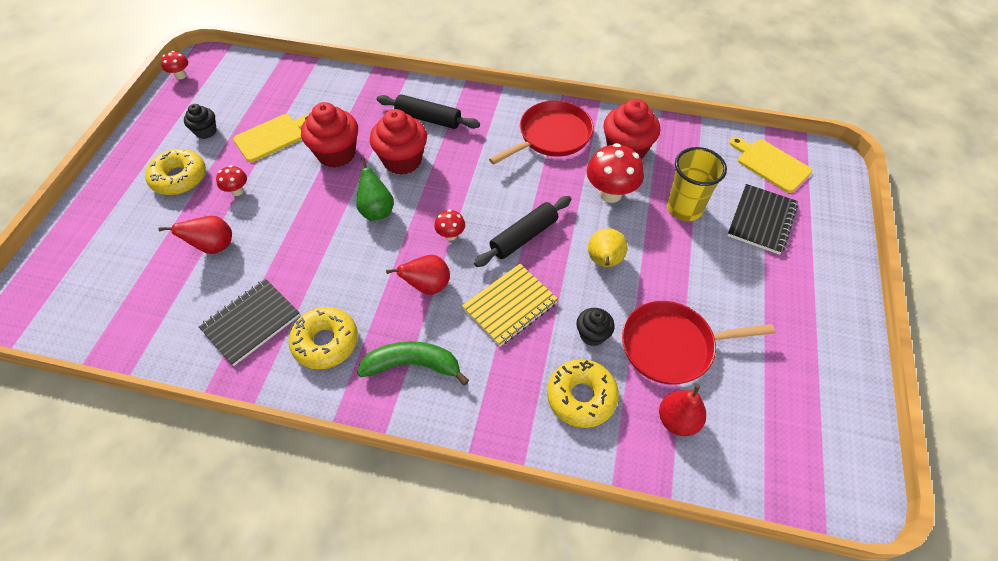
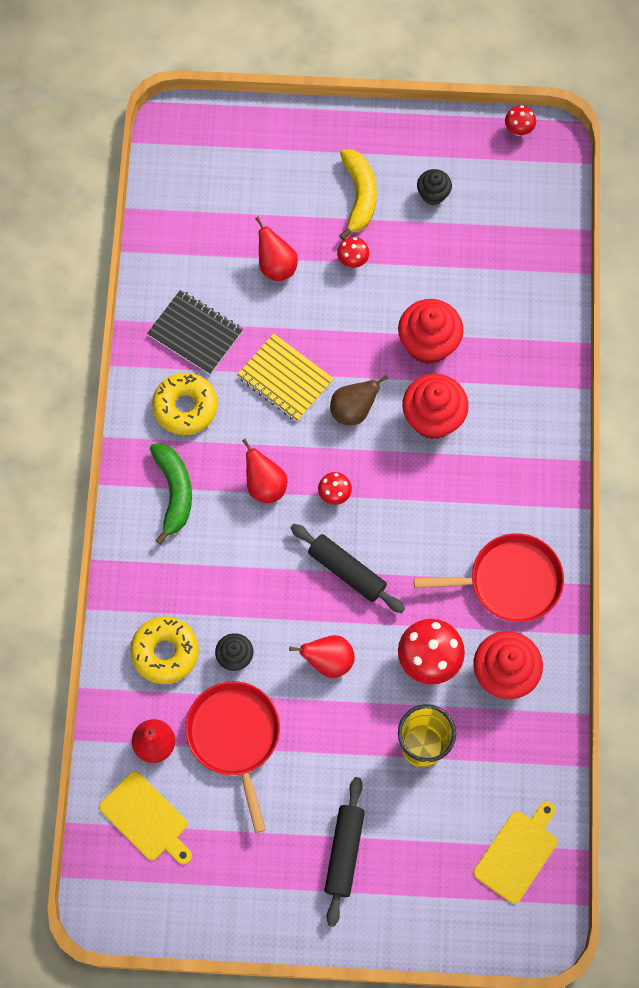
camera: 80 degrees right, 15 degrees up
yellow donut [145,148,206,195] -> yellow banana [339,149,377,240]
yellow cutting board [233,114,309,162] -> yellow cutting board moved to [99,771,192,865]
green pear [356,157,394,221] -> brown pear [330,375,388,425]
black rolling pin [377,94,480,129] -> black rolling pin moved to [324,777,365,927]
yellow notebook [462,264,559,346] -> yellow notebook moved to [237,333,334,422]
red pan [489,100,594,165] -> red pan turned 45 degrees counterclockwise [414,533,564,622]
yellow pear [588,228,627,267] -> red pear [289,635,355,678]
black notebook [727,184,798,255] -> none

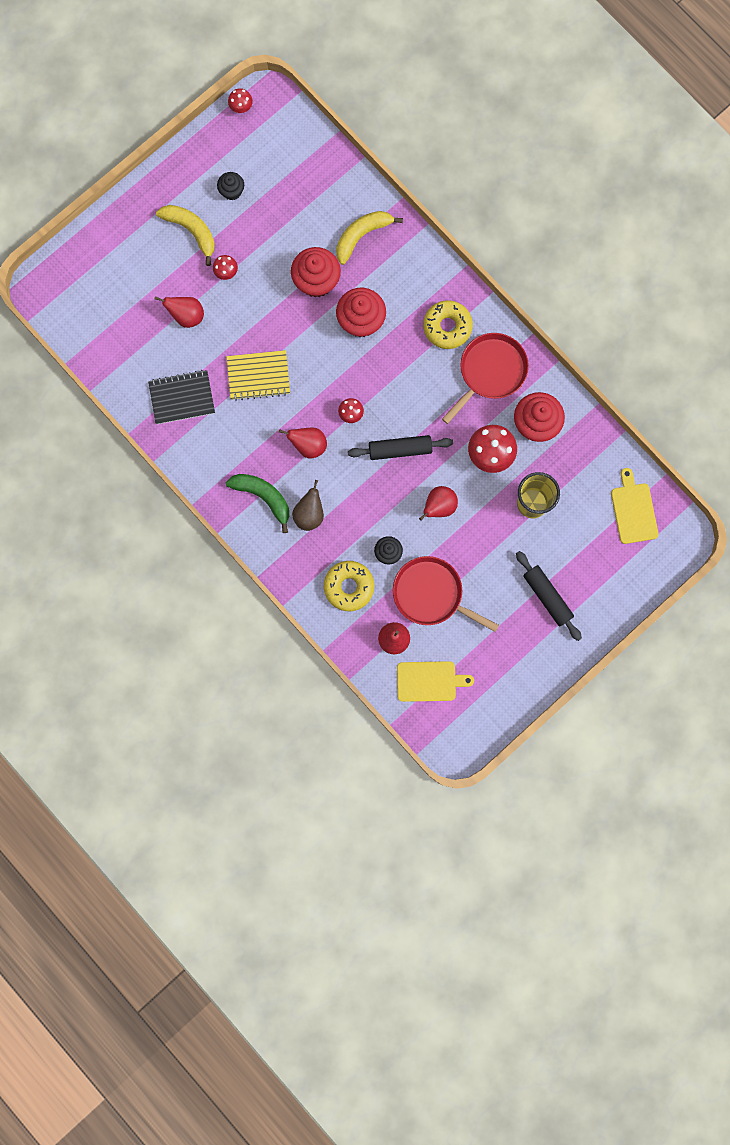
camera: 45 degrees left, 10 degrees up
yellow donut [152,373,218,435] -> yellow donut moved to [423,300,473,349]
brown pear [330,375,388,425] -> brown pear moved to [292,480,324,531]
none -> yellow banana [336,211,403,265]

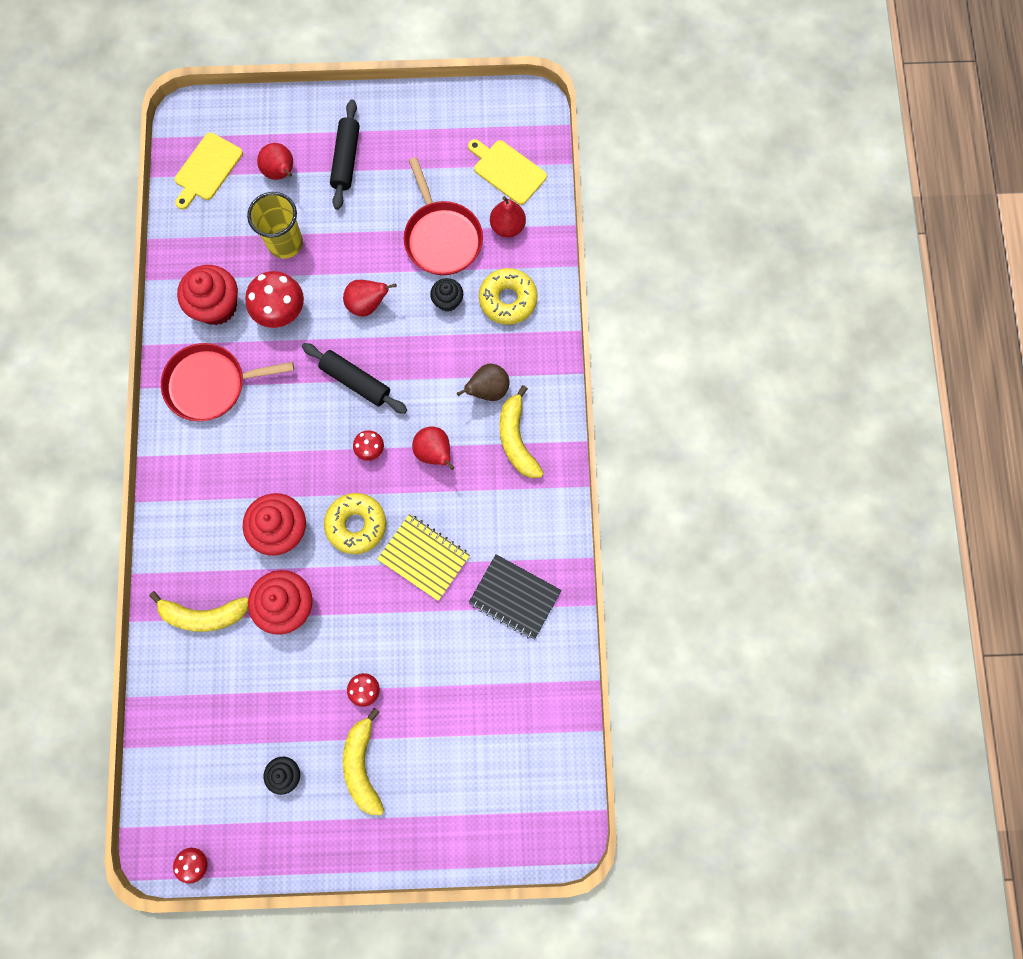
camera: 140 degrees left, 5 degrees down
red pear [155,296,204,328] -> red pear moved to [257,143,293,180]
green banana [226,474,289,533] -> yellow banana [499,385,544,478]
yellow donut [423,300,473,349] -> yellow donut moved to [324,493,386,554]

